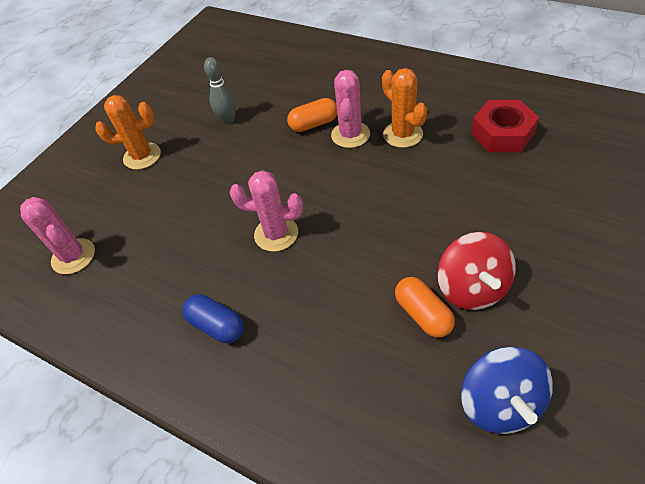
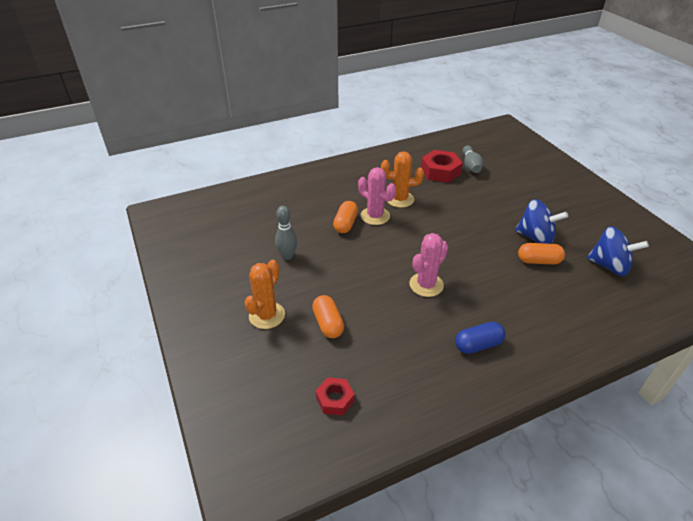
camera: 60 degrees left, 10 degrees down
pink cactus [20,197,95,274] -> red nut [316,377,354,415]
red spinning top [438,232,516,310] -> blue spinning top [515,199,568,244]
none -> orange capsule [312,295,344,338]
none -> grey bowling pin [463,145,483,173]

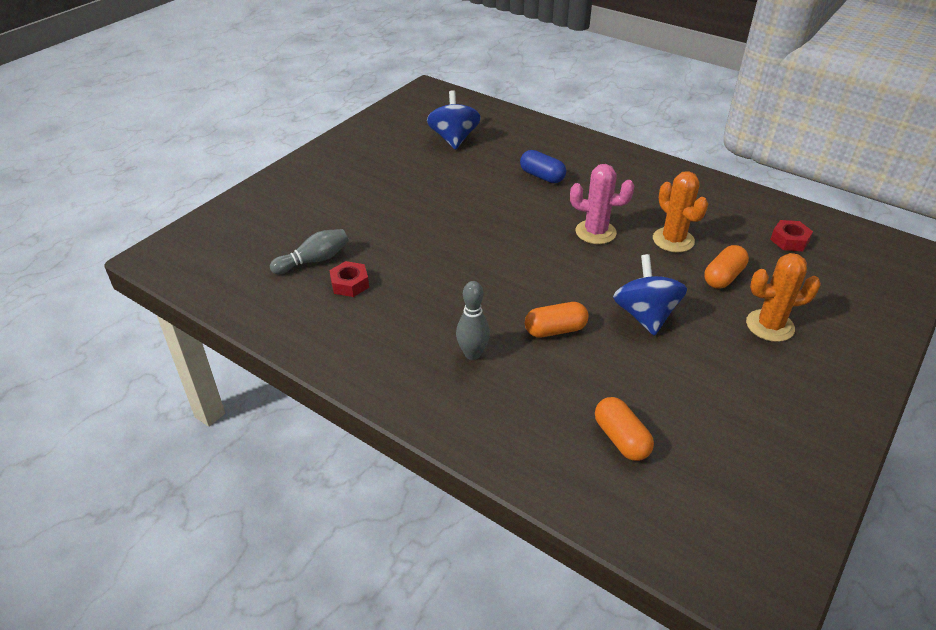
camera: 120 degrees left, 0 degrees up
grey bowling pin [275,206,297,260] -> grey bowling pin moved to [456,281,490,360]
pink cactus [358,167,396,225] -> none
orange cactus [381,151,424,208] -> orange cactus moved to [653,171,708,252]
red nut [421,150,463,183] -> red nut [329,261,369,297], size x0.61
blue capsule [455,322,505,354] -> blue capsule moved to [520,150,566,183]
blue spinning top [515,199,568,244] -> blue spinning top moved to [613,254,687,336]
orange capsule [518,243,565,264] -> orange capsule moved to [595,397,654,461]

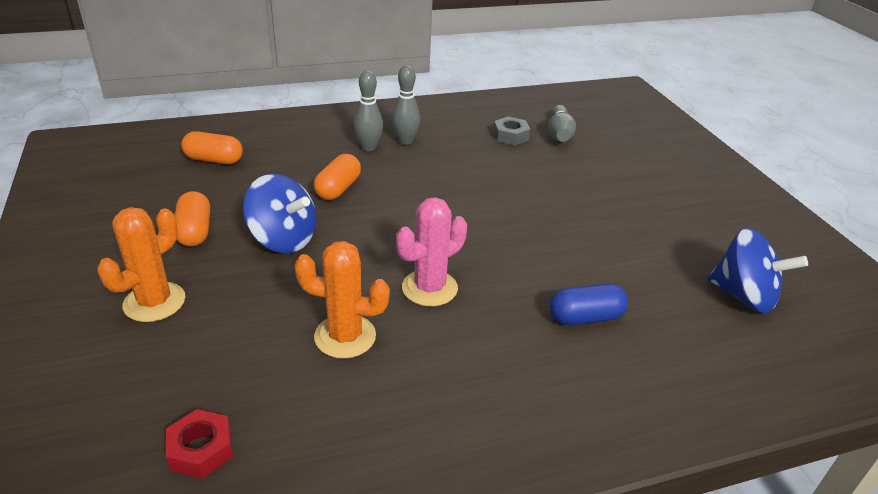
camera: 125 degrees right, 5 degrees down
red nut [329,261,369,297] -> grey nut [493,117,530,146]
orange capsule [704,245,749,289] -> orange capsule moved to [175,191,210,247]
none -> grey bowling pin [392,65,420,145]

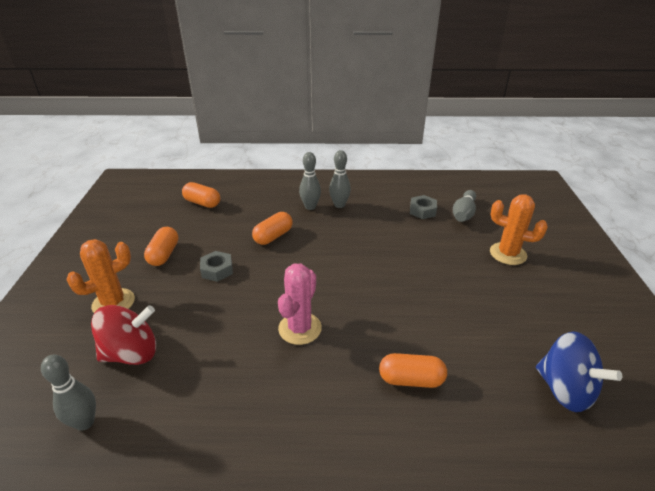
camera: 20 degrees right, 0 degrees up
red nut [166,409,233,479] -> grey bowling pin [41,355,96,431]
blue spinning top [243,174,317,253] -> grey nut [200,251,233,282]
orange cactus [294,241,390,359] -> orange cactus moved to [490,194,548,265]
pink cactus [396,197,467,306] -> pink cactus turned 45 degrees counterclockwise [278,263,322,345]
blue capsule [550,283,628,325] -> orange capsule [379,353,447,388]
none -> red spinning top [91,305,156,365]

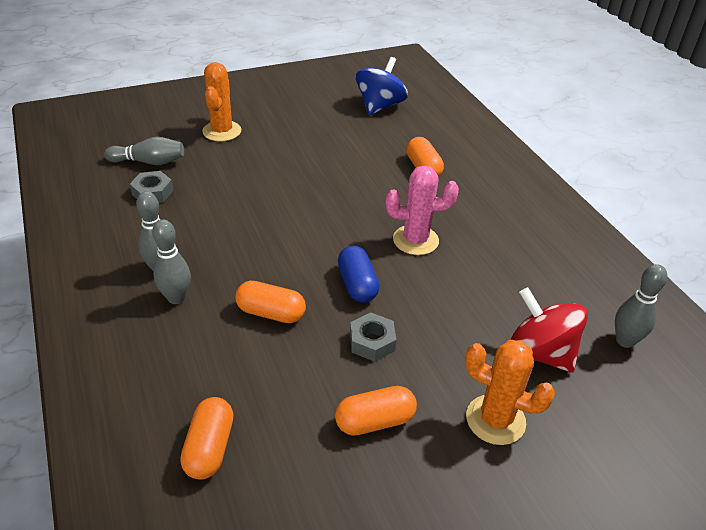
camera: 115 degrees left, 5 degrees up
none -> blue capsule [338,246,380,302]

